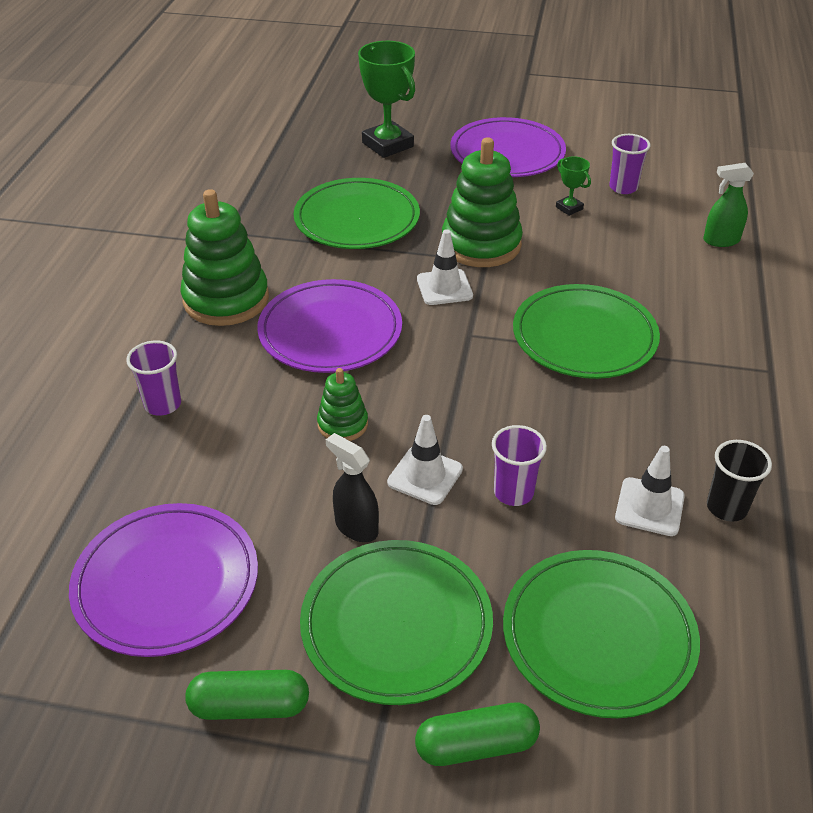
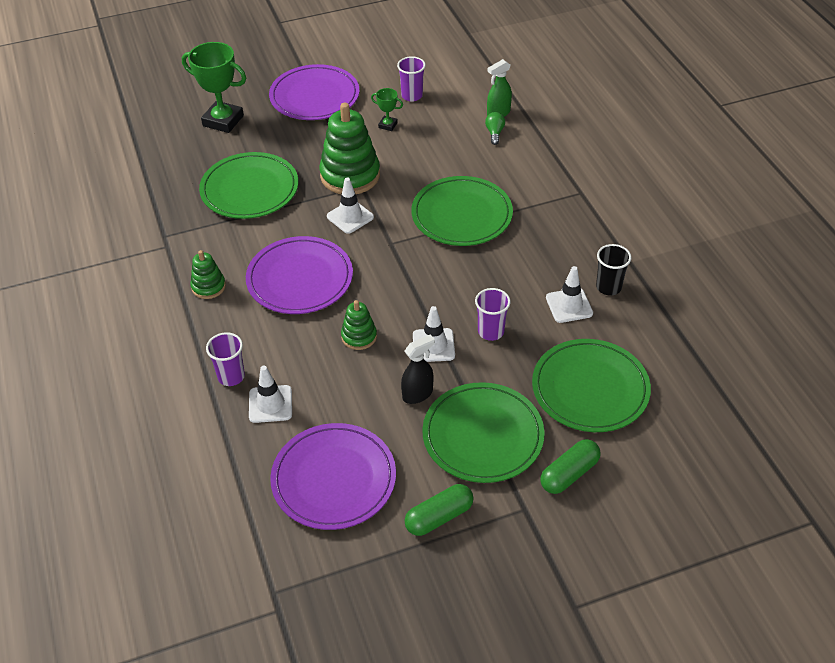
camera: 30 degrees left, 5 degrees up
green stacking toy [180,189,269,326] -> green stacking toy [190,250,226,299], size x0.52
black spray bottle [326,433,379,542] -> black spray bottle turned 135 degrees clockwise [401,334,435,404]
none -> white traffic cone [249,366,292,423]
none -> green light bulb [485,112,505,145]

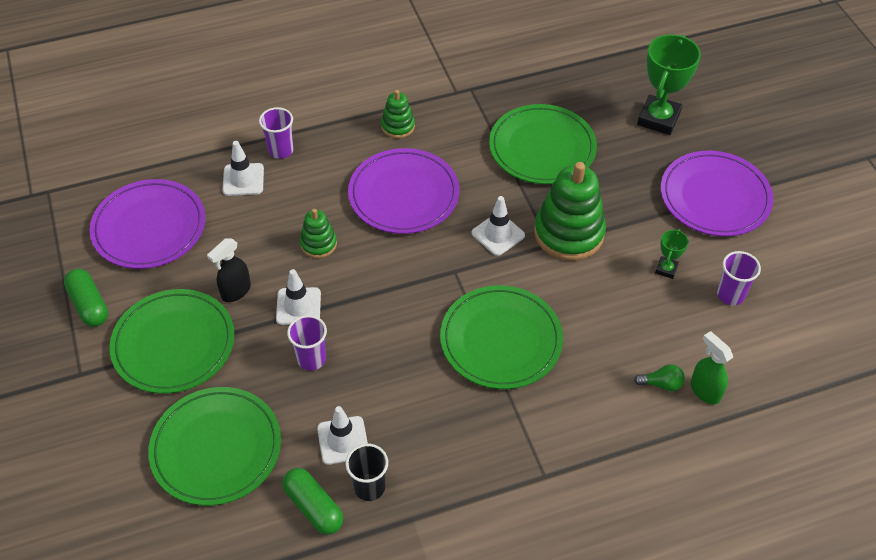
camera: 90 degrees right, 5 degrees up
black spray bottle [401,334,435,404] -> black spray bottle turned 75 degrees clockwise [207,238,251,302]
green capsule [540,439,600,494] -> green capsule moved to [282,468,343,535]

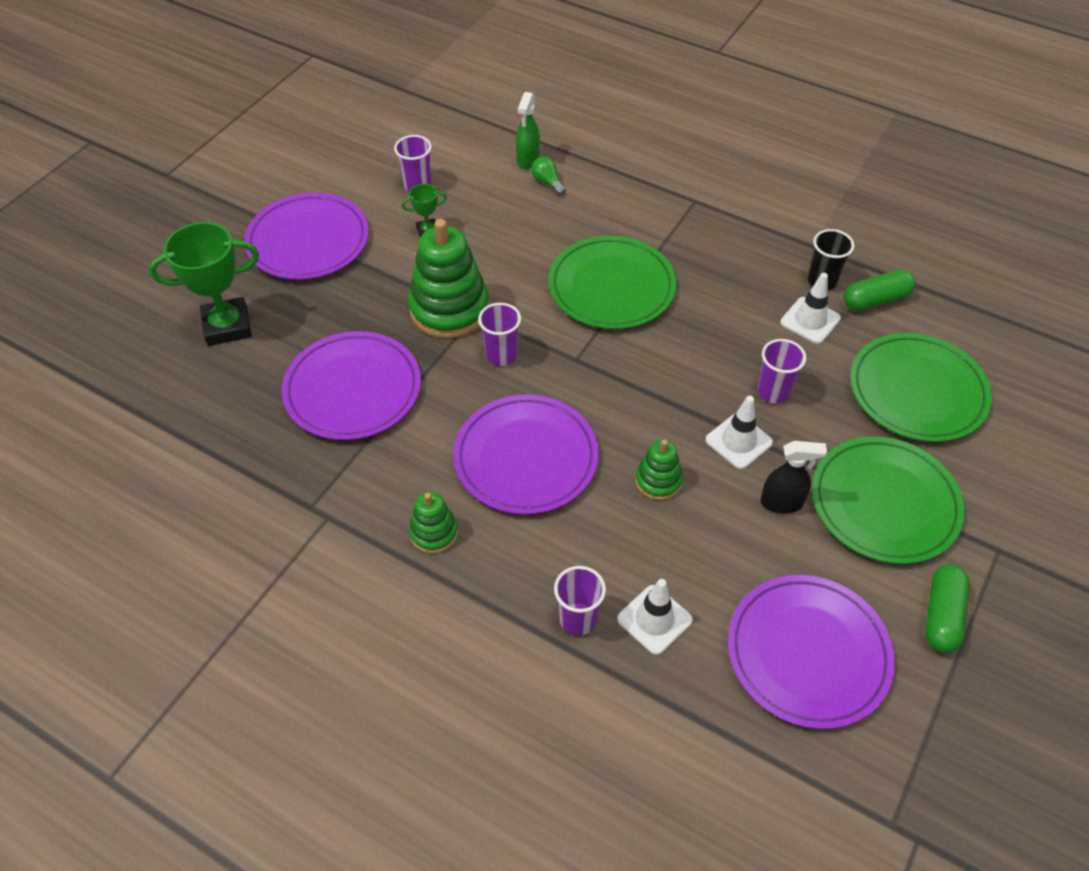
camera: 130 degrees left, 0 degrees up
green capsule [282,468,343,535] -> green capsule turned 60 degrees clockwise [843,270,916,311]
white traffic cone [472,196,525,256] -> purple cup [478,303,521,366]
green plate [489,104,597,184] -> purple plate [282,331,421,440]

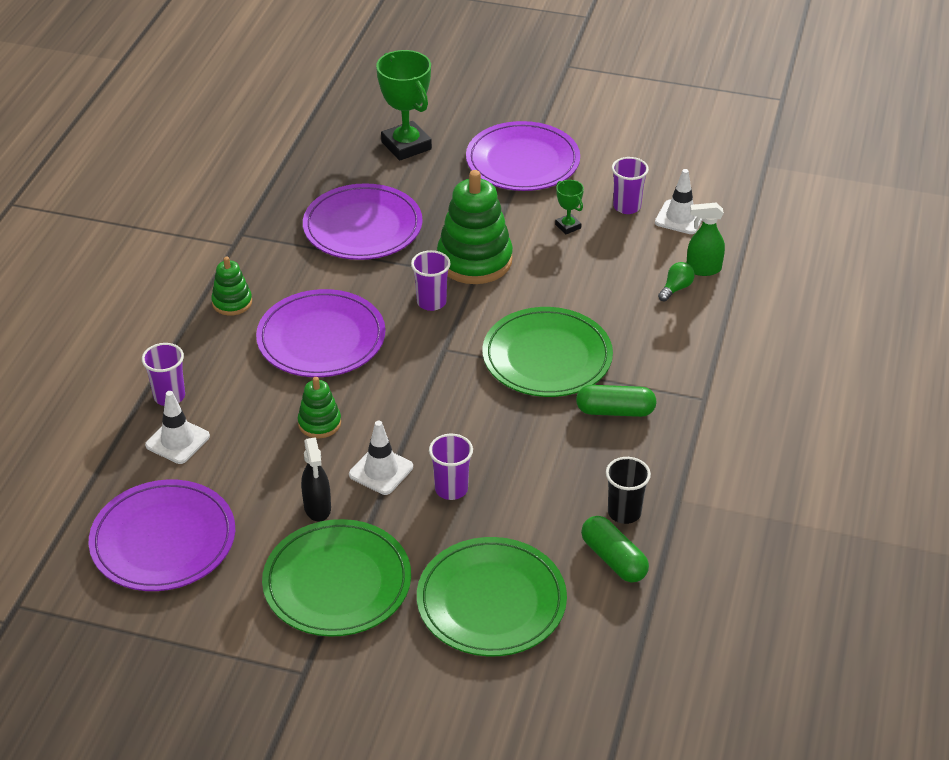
camera: 75 degrees right, 10 degrees down
white traffic cone [780,273,841,344] -> white traffic cone moved to [655,169,703,234]
green capsule [925,565,970,653] -> green capsule moved to [576,385,656,417]

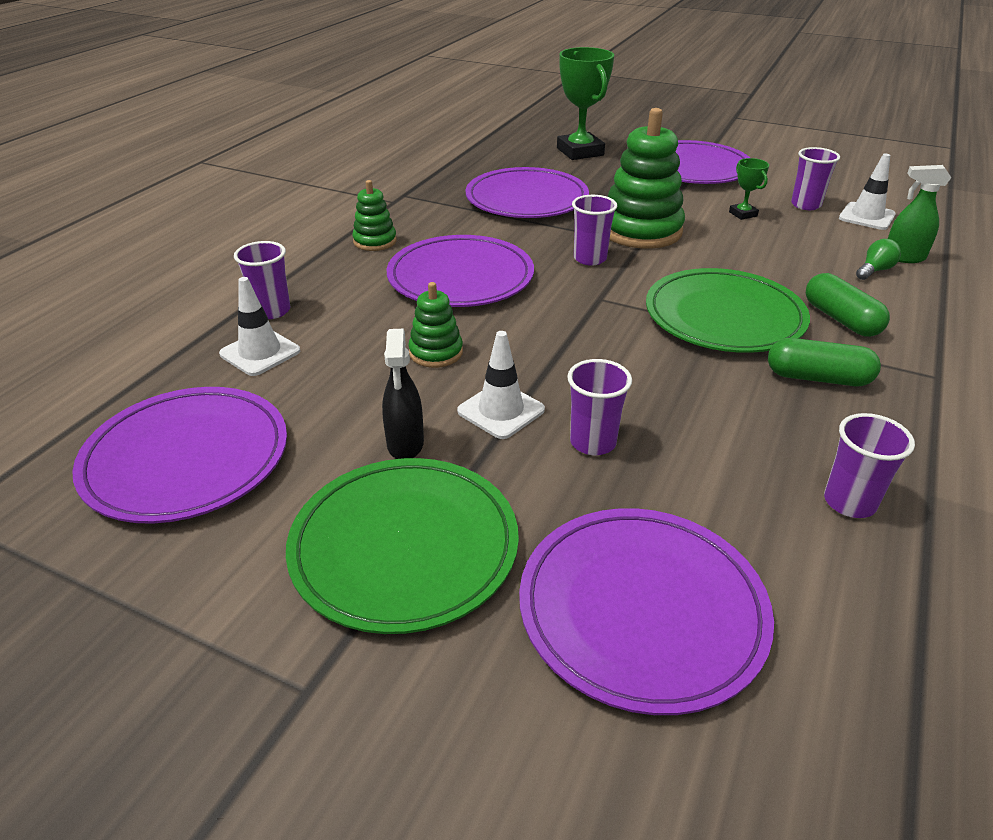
camera: 10 degrees right, 5 degrees down
green plate [417,537,567,656] -> purple plate [519,508,774,715]
green capsule [581,516,649,583] -> green capsule moved to [806,273,890,337]
black cup [606,457,651,524] -> purple cup [824,413,915,518]

